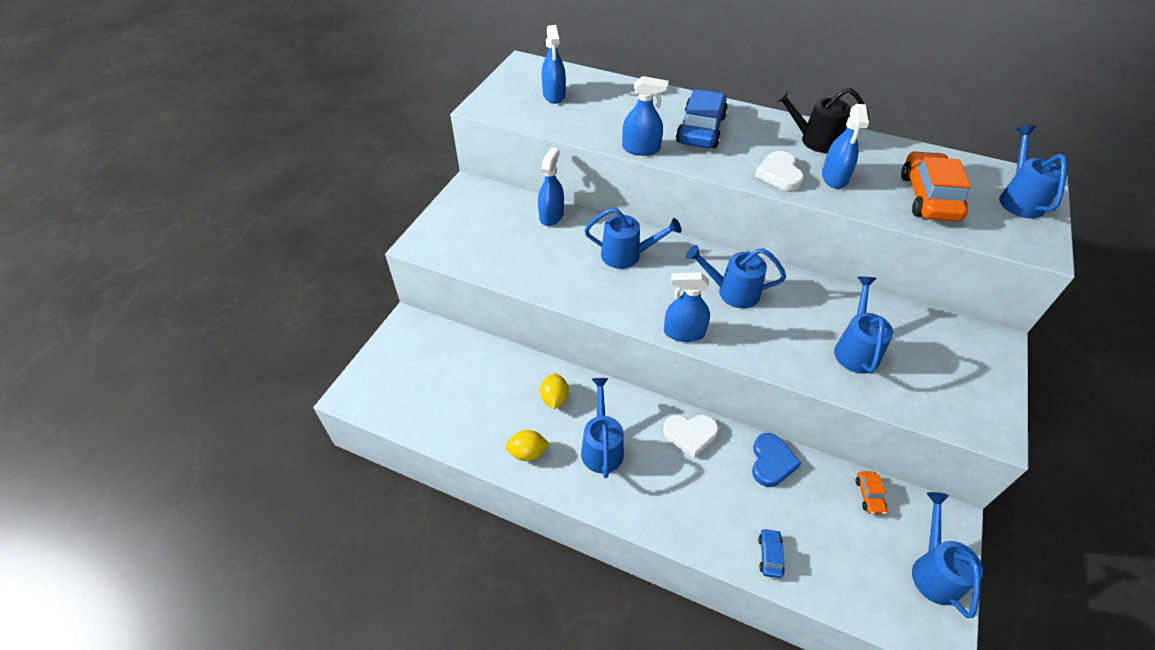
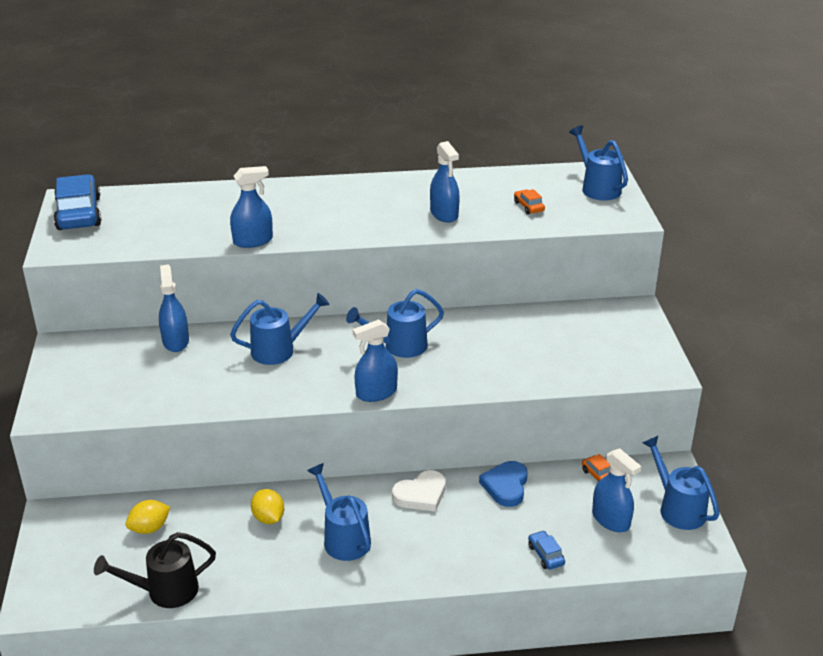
camera: 30 degrees left, 15 degrees down
yellow lemon [505,430,550,461] -> yellow lemon moved to [126,500,170,534]
blue spray bottle [542,25,566,104] -> blue spray bottle moved to [592,448,641,532]
blue car [676,89,728,148] -> blue car moved to [53,174,101,230]
blue heart [752,433,801,487] -> blue heart turned 150 degrees counterclockwise [479,461,528,507]
white heart [755,151,804,191] -> none
black watering can [774,88,869,153] -> black watering can moved to [94,532,216,608]
blue watering can [834,277,893,374] -> none
orange car [901,151,971,222] -> orange car [514,189,545,214], size x0.45

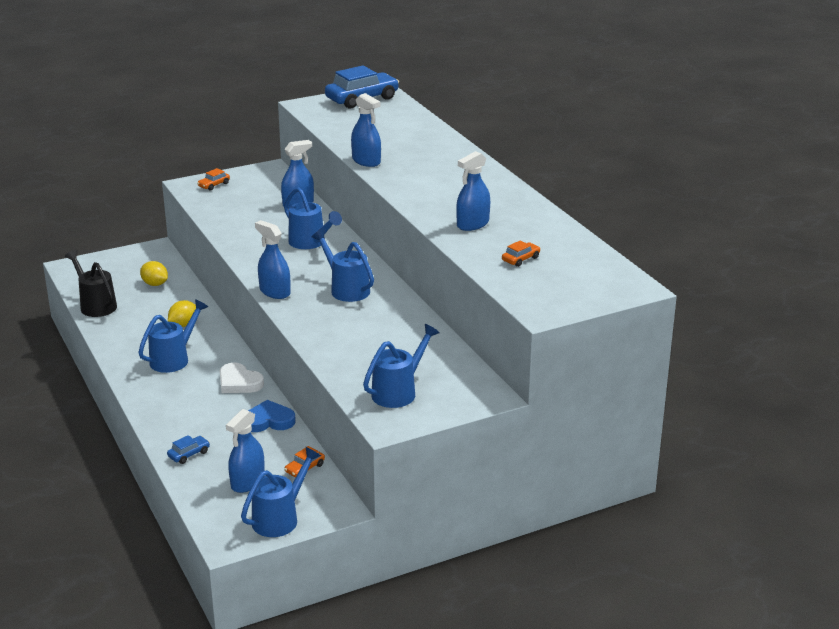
camera: 70 degrees right, 5 degrees down
blue watering can [569,126,628,200] -> blue watering can moved to [363,324,440,408]
none -> orange car [197,168,230,191]

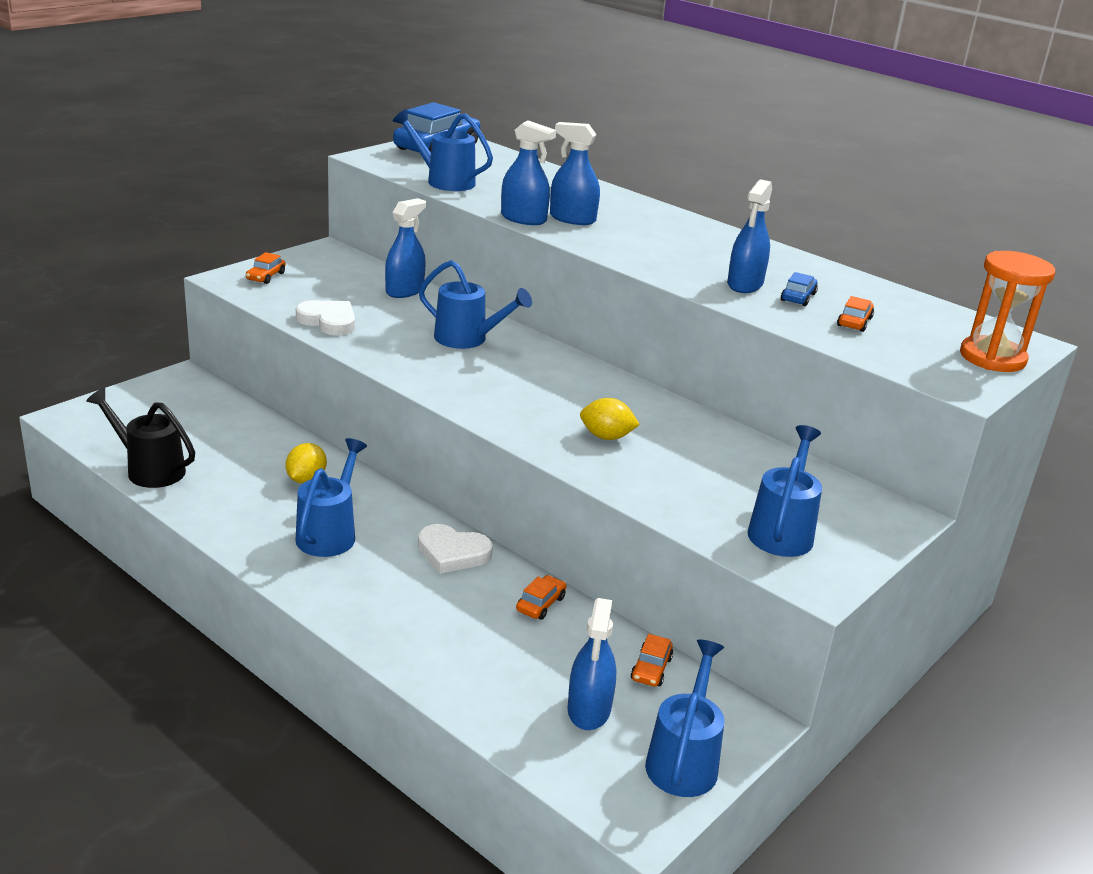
camera: 25 degrees left, 0 degrees up
yellow lemon [140,261,168,286] -> yellow lemon moved to [580,398,640,440]
blue car [167,435,210,464] -> blue car moved to [781,272,818,306]
blue heart [248,400,296,432] -> orange car [516,575,566,620]
blue spray bottle [255,220,291,299] -> blue spray bottle moved to [550,122,600,225]
blue watering can [312,229,374,302] -> blue watering can moved to [393,109,493,191]
none -> white heart [296,300,355,335]
none -> orange hourglass [960,251,1055,372]

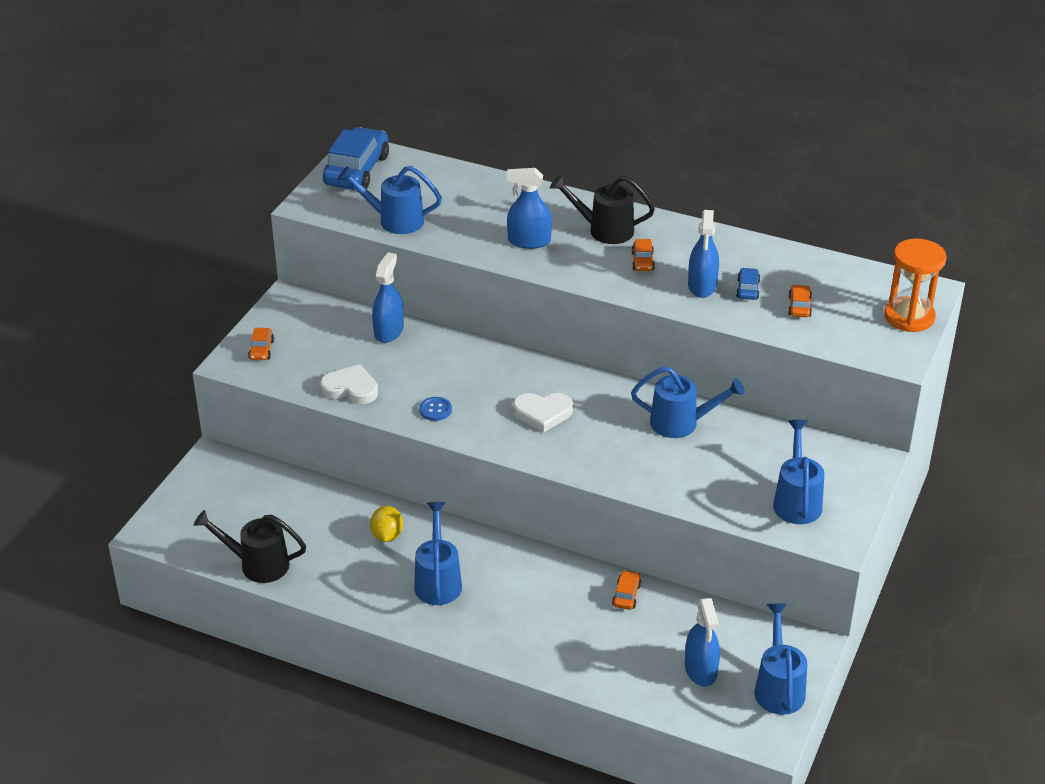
camera: 15 degrees left, 10 degrees up
white heart [418,524,493,574] -> white heart moved to [513,393,573,433]
blue watering can [419,260,532,349] -> blue watering can moved to [631,366,745,438]
blue spray bottle [501,120,556,225] -> none
yellow lemon [580,398,640,440] -> none
orange car [631,634,673,687] -> orange car moved to [632,239,655,271]
none -> blue button [419,397,452,421]
none -> black watering can [550,174,655,244]

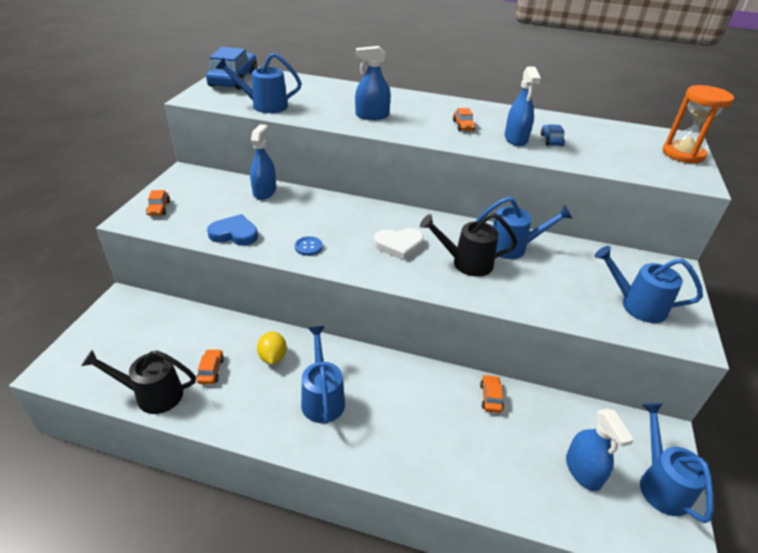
camera: 10 degrees left, 0 degrees up
white heart [320,364,378,404] -> blue heart [207,214,258,246]
black watering can [550,174,655,244] -> black watering can moved to [420,213,517,277]
blue watering can [773,420,824,524] -> blue watering can turned 60 degrees counterclockwise [594,246,703,323]
orange car [788,285,812,317] -> orange car moved to [196,349,224,384]

